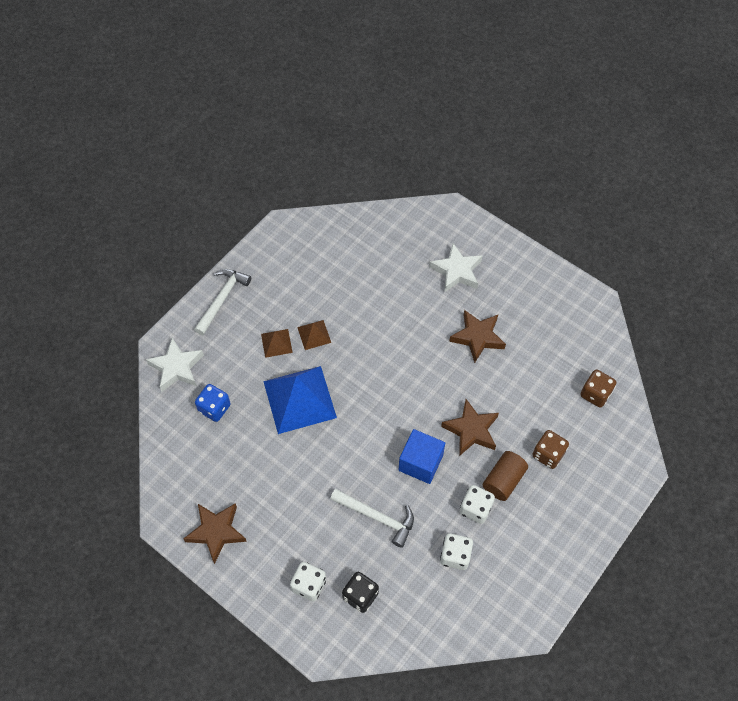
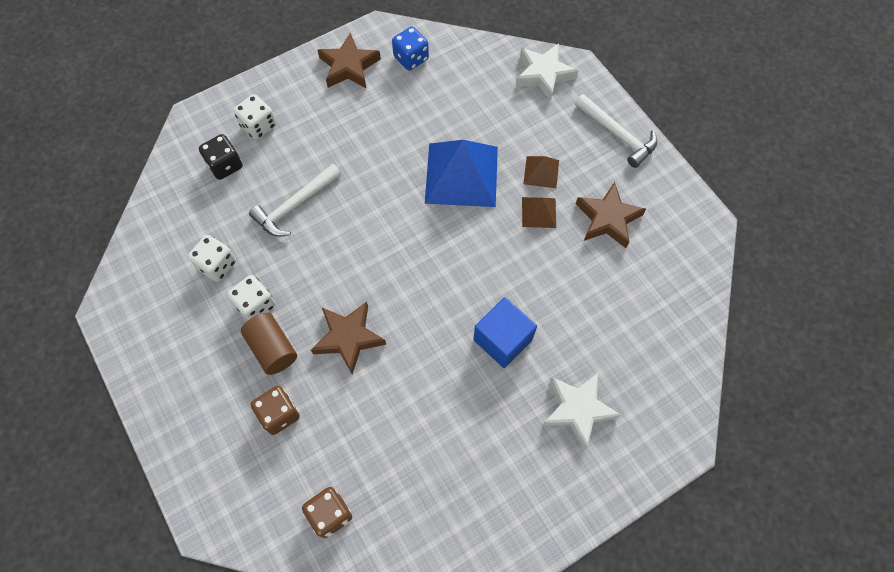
camera: 110 degrees right, 5 degrees up
blue dice [195,384,231,422] -> blue dice moved to [392,26,429,71]
blue cube [399,429,445,484] -> blue cube moved to [473,297,537,368]
brown star [449,310,506,363] -> brown star moved to [576,182,646,248]

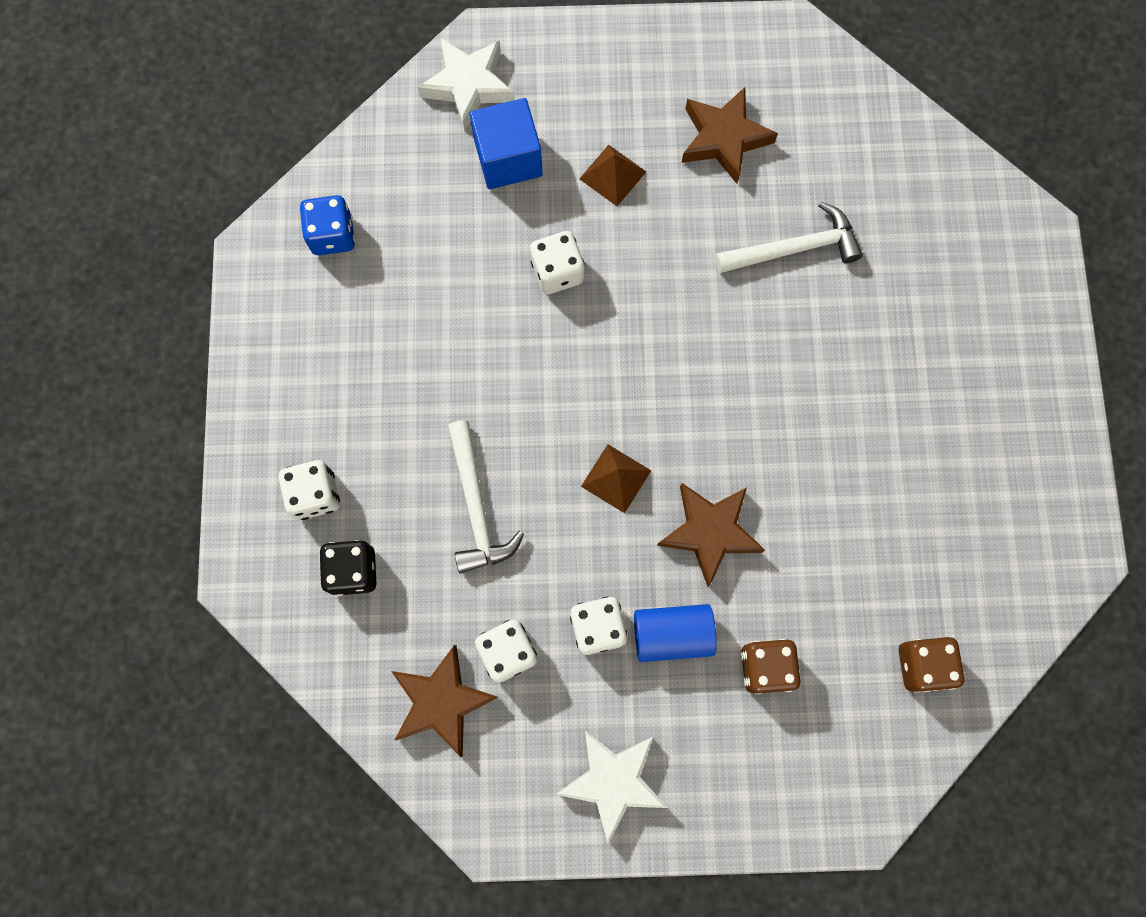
camera: 60 degrees left, 10 degrees up
brown cylinder [241,313,297,375] -> blue cylinder [634,604,717,662]
brown star [317,33,381,88] -> brown star moved to [391,645,498,757]
blue pyramid [425,140,498,207] -> white dice [530,231,585,294]
blue cube [473,297,537,368] -> blue cube moved to [470,98,543,189]
brown pyramid [522,197,556,228] -> brown pyramid moved to [581,444,651,513]
white star [542,373,621,450] -> white star moved to [557,730,668,843]
white hammer [575,94,657,168] -> white hammer moved to [715,202,863,273]

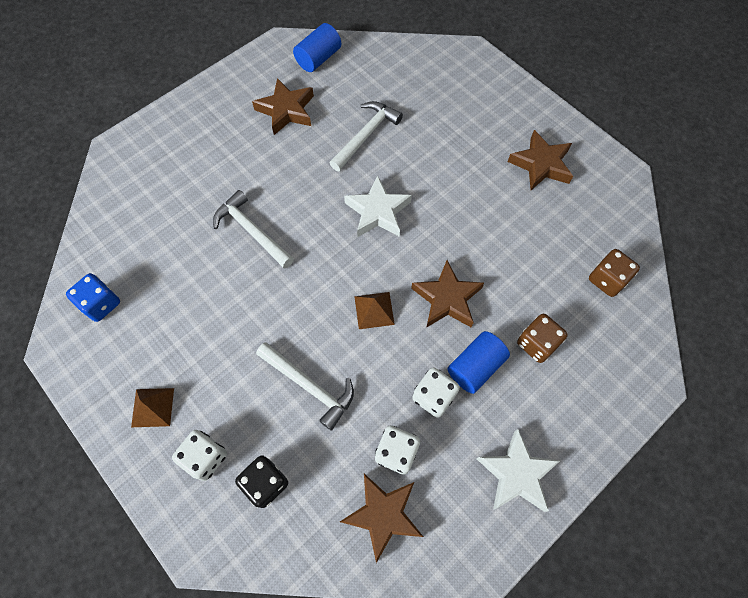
camera: 40 degrees left, 10 degrees down
white star [418,38,515,130] -> white star moved to [344,175,412,237]
blue cube [470,98,543,189] -> none
white dice [530,231,585,294] -> white hammer [213,190,294,268]
brown pyramid [579,145,646,206] -> brown pyramid moved to [131,388,174,427]
none -> blue cylinder [293,23,341,72]
none -> brown star [507,130,573,190]

